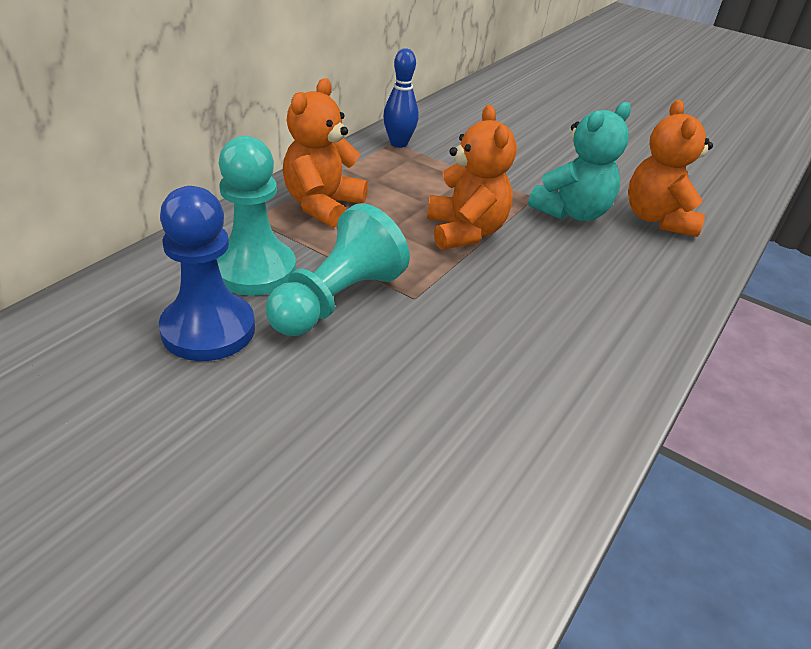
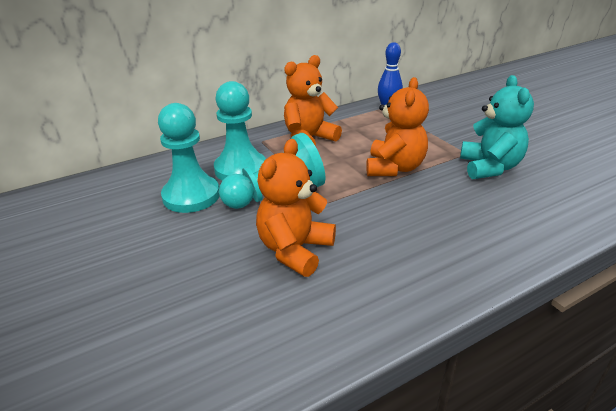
camera: 30 degrees right, 5 degrees down
blue pawn [159,186,255,361] -> turquoise pawn [158,103,220,213]
turquoise teddy bear [528,102,631,221] -> turquoise teddy bear turned 75 degrees counterclockwise [460,75,534,179]
orange teddy bear [628,100,713,237] -> orange teddy bear moved to [256,139,336,277]

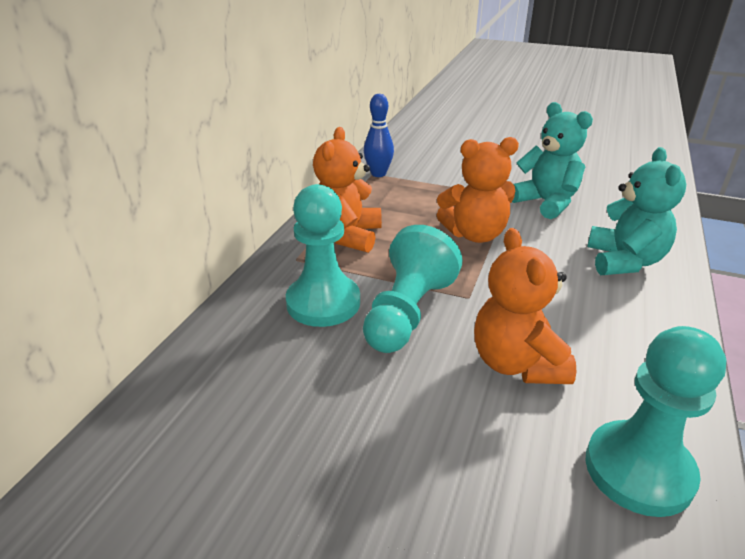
camera: 40 degrees left, 0 degrees up
turquoise pawn [158,103,220,213] -> turquoise pawn moved to [585,326,726,517]
orange teddy bear [366,77,429,176] -> orange teddy bear turned 105 degrees clockwise [437,137,519,243]
none -> turquoise teddy bear [587,147,686,275]

